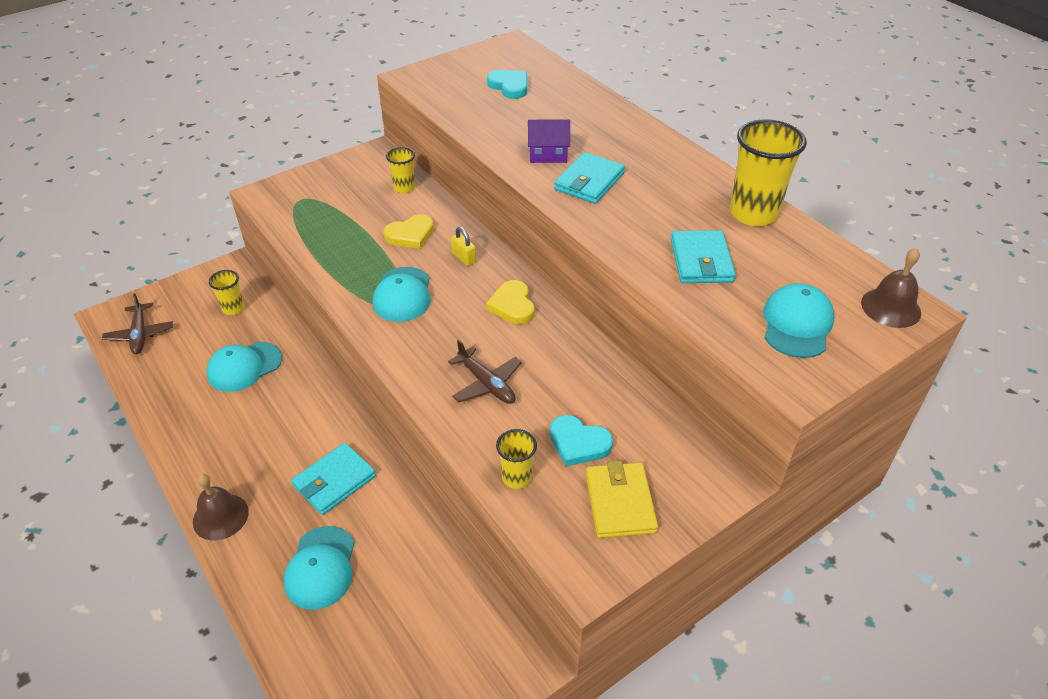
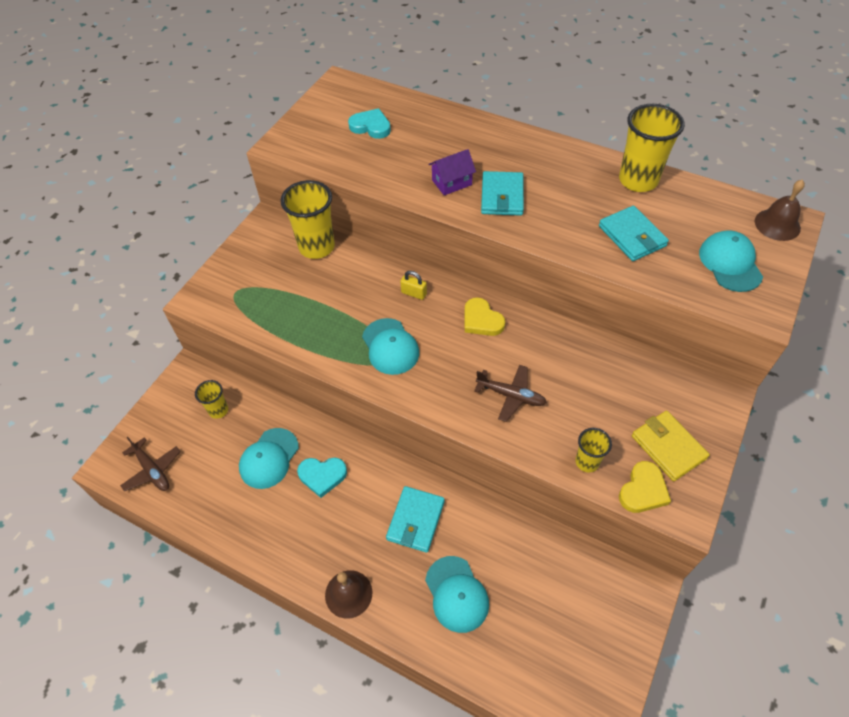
camera: 25 degrees left, 10 degrees up
yellow heart [383,214,434,249] -> yellow heart moved to [619,461,671,513]
yellow cup [386,147,415,193] -> yellow cup [281,180,335,259], size x1.88
turquoise heart [550,415,613,466] -> turquoise heart moved to [297,457,347,498]

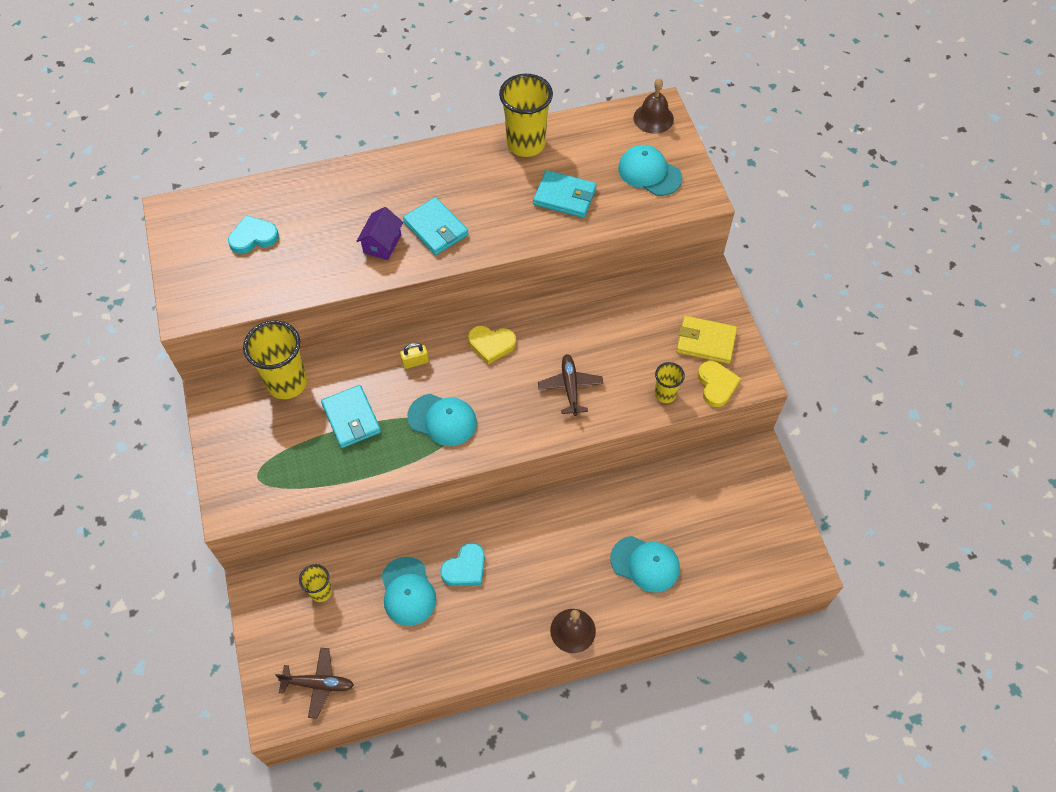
camera: 45 degrees left, 5 degrees up
turquoise wallet [386,486,445,553] -> turquoise wallet moved to [321,385,381,448]
brown plane [474,365,547,422] -> brown plane turned 75 degrees counterclockwise [538,354,603,416]

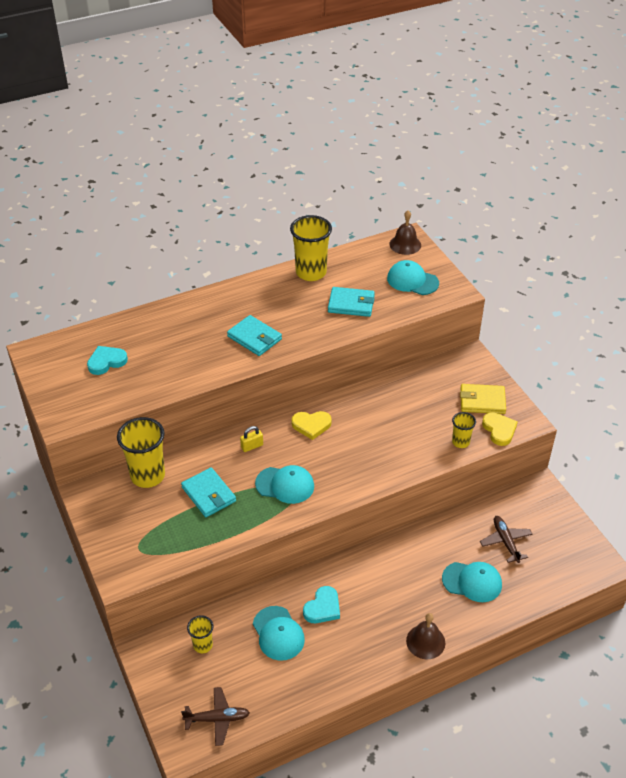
camera: 10 degrees left, 15 degrees down
purple house [356,207,403,260] -> none
brown plane [538,354,603,416] -> brown plane moved to [480,516,533,563]

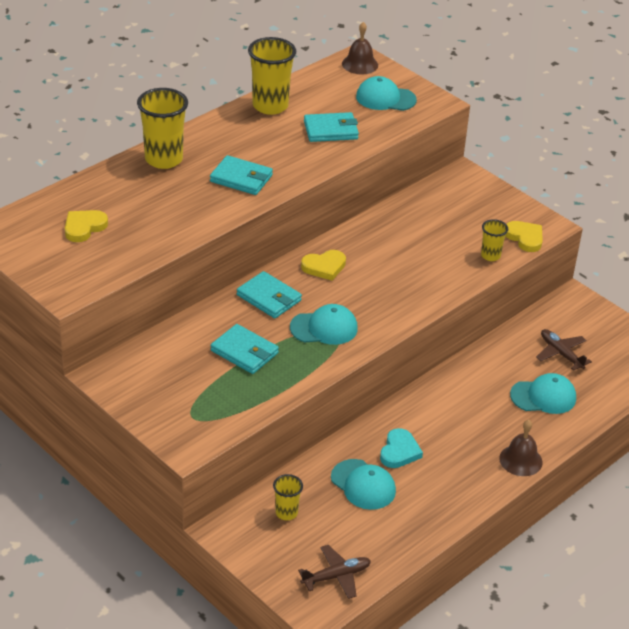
camera: 20 degrees left, 5 degrees down
turquoise heart [87,346,128,375] -> yellow heart [65,210,108,242]
yellow cup [117,417,165,488] -> yellow cup moved to [137,88,188,169]
yellow padlock [240,426,263,452] -> turquoise wallet [237,271,302,318]
yellow wallet [460,384,506,414] -> none

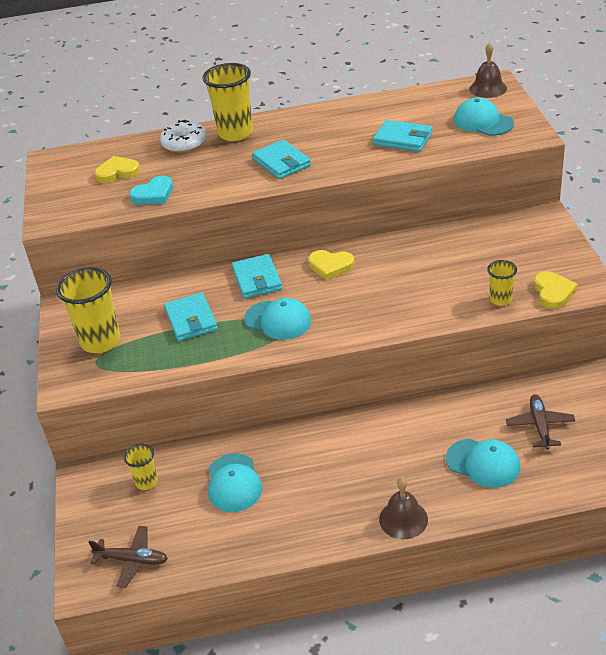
camera: 40 degrees right, 0 degrees up
yellow cup [248,37,296,115] -> yellow cup moved to [56,267,120,353]
turquoise heart [380,428,423,468] -> turquoise heart moved to [129,176,173,205]
none -> white donut [160,120,207,153]

